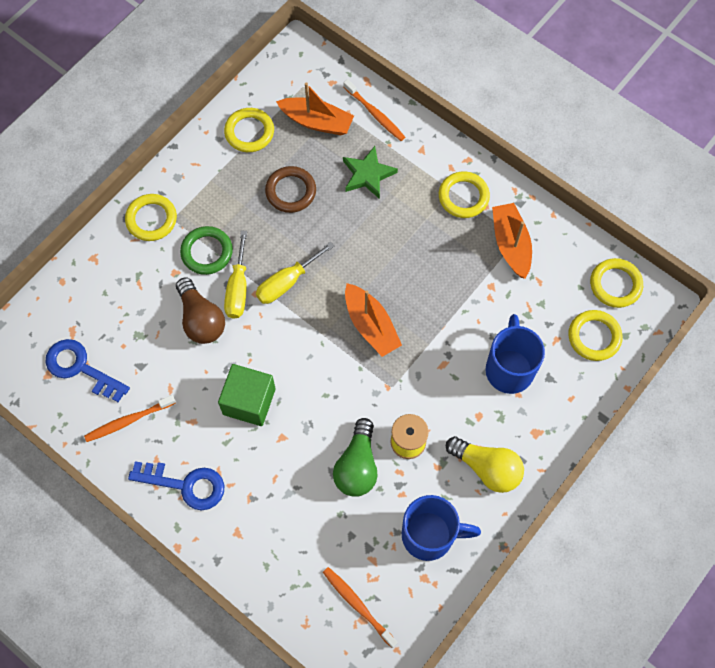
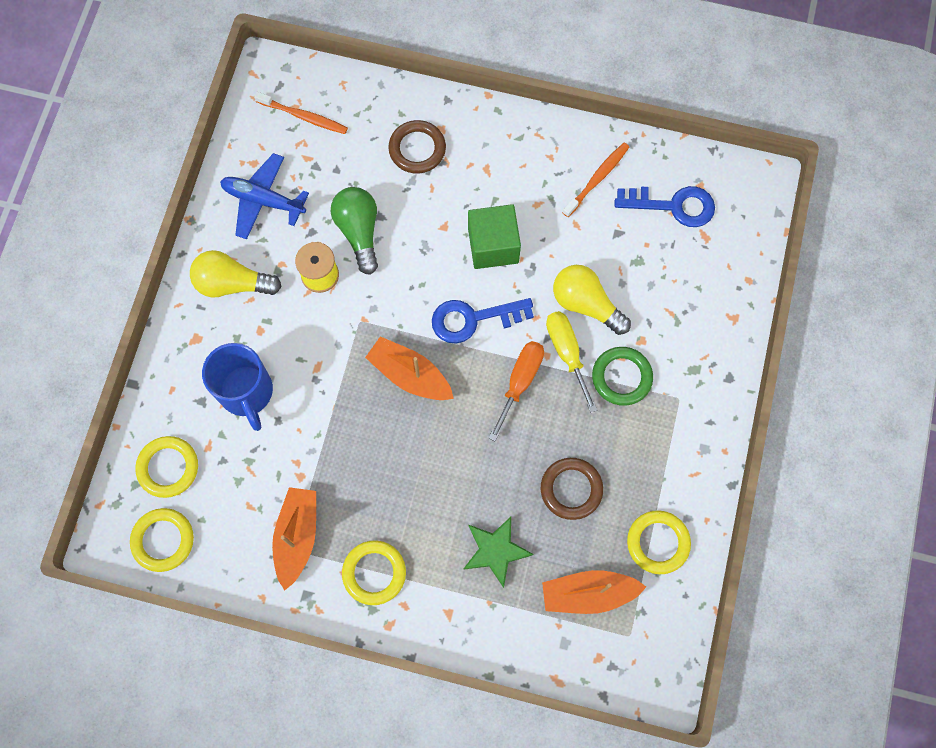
camera: 155 degrees right, 5 degrees up
yellow ring [125,194,177,241] -> none
blue key [128,461,224,511] -> blue key moved to [432,298,534,344]
brown light bulb [176,277,225,344] -> yellow light bulb [553,265,631,335]
yellow screwdriver [256,242,334,304] -> orange screwdriver [489,341,544,441]
orange toothbrush [343,79,405,141] -> none
blue mug [402,495,481,561] -> blue plane [220,153,309,239]
orange boat [492,203,532,279] -> orange boat turned 135 degrees counterclockwise [272,487,316,591]
none -> brown ring [388,120,446,174]

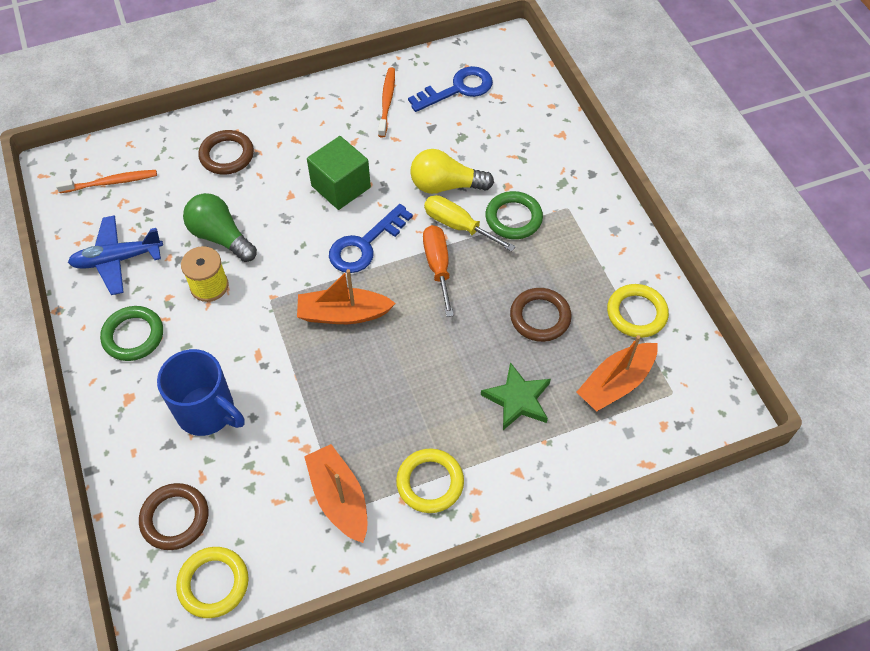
camera: 35 degrees left, 15 degrees down
yellow ring [135,436,198,498] -> brown ring [139,483,209,550]
yellow light bulb [190,250,282,297] -> green ring [100,306,163,361]

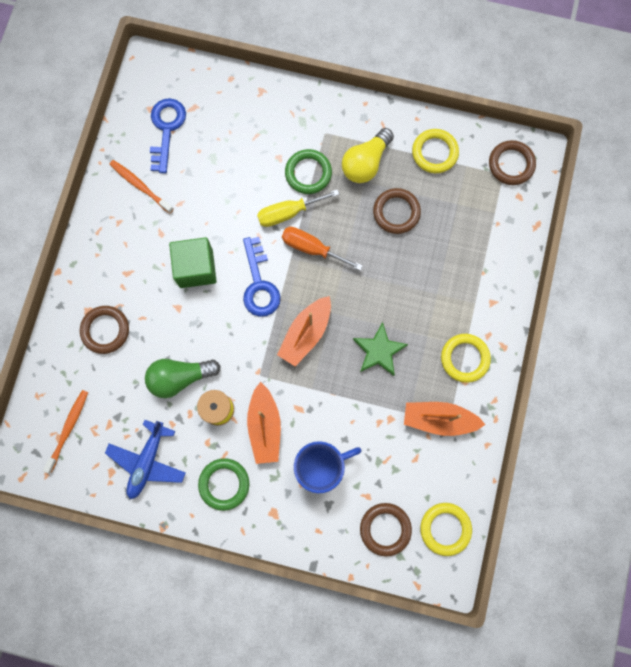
camera: 55 degrees left, 20 degrees up
yellow light bulb [410,149,494,194] -> yellow light bulb moved to [342,128,394,183]
green star [481,362,551,430] -> green star moved to [353,322,408,376]
orange boat [577,335,657,412] -> orange boat moved to [247,382,281,464]
none -> brown ring [489,140,536,185]

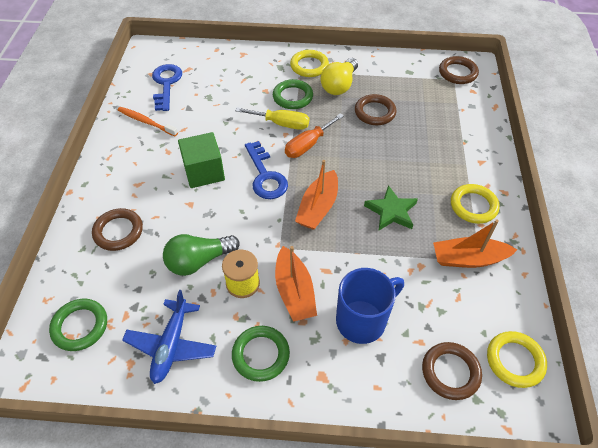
camera: 10 degrees left, 25 degrees down
orange toothbrush [43,390,88,473] -> green ring [49,299,107,351]
yellow screwdriver [257,190,339,227] -> yellow screwdriver turned 135 degrees counterclockwise [235,107,309,130]
orange screwdriver [282,227,363,270] -> orange screwdriver turned 60 degrees counterclockwise [285,113,344,158]
yellow ring [412,129,459,173] -> yellow ring moved to [290,50,329,77]

